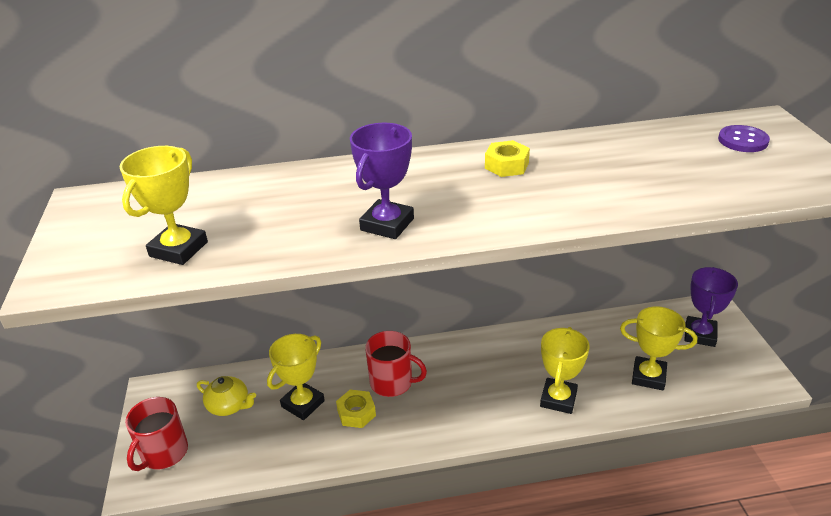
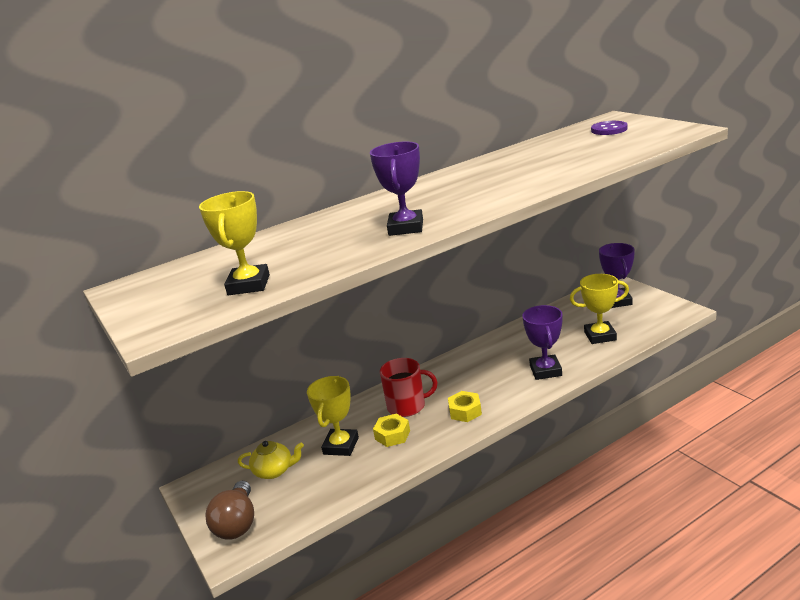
camera: 20 degrees left, 10 degrees down
red mug [125,397,188,471] -> brown light bulb [205,481,254,540]
yellow nut [485,140,530,177] -> yellow nut moved to [448,391,482,422]
yellow trophy [540,327,590,414] -> purple trophy [522,305,562,380]

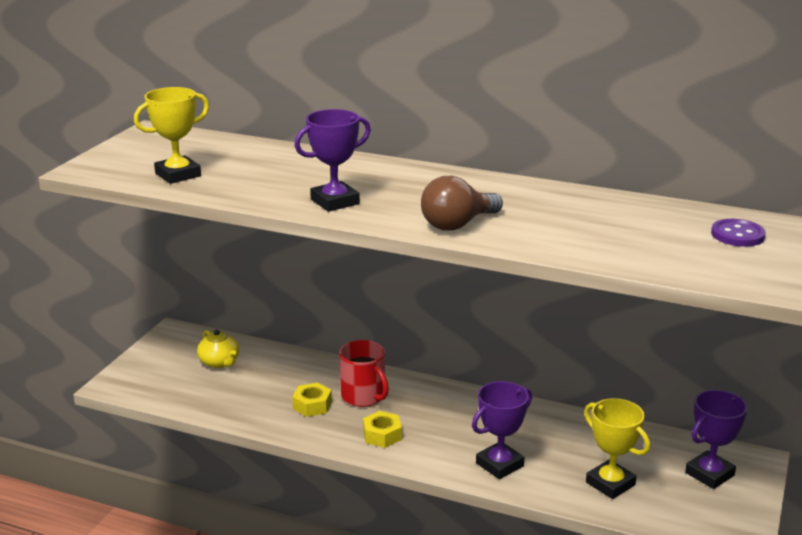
camera: 50 degrees right, 0 degrees up
brown light bulb [205,481,254,540] -> brown light bulb moved to [421,176,503,231]
yellow trophy [307,376,359,456] -> none

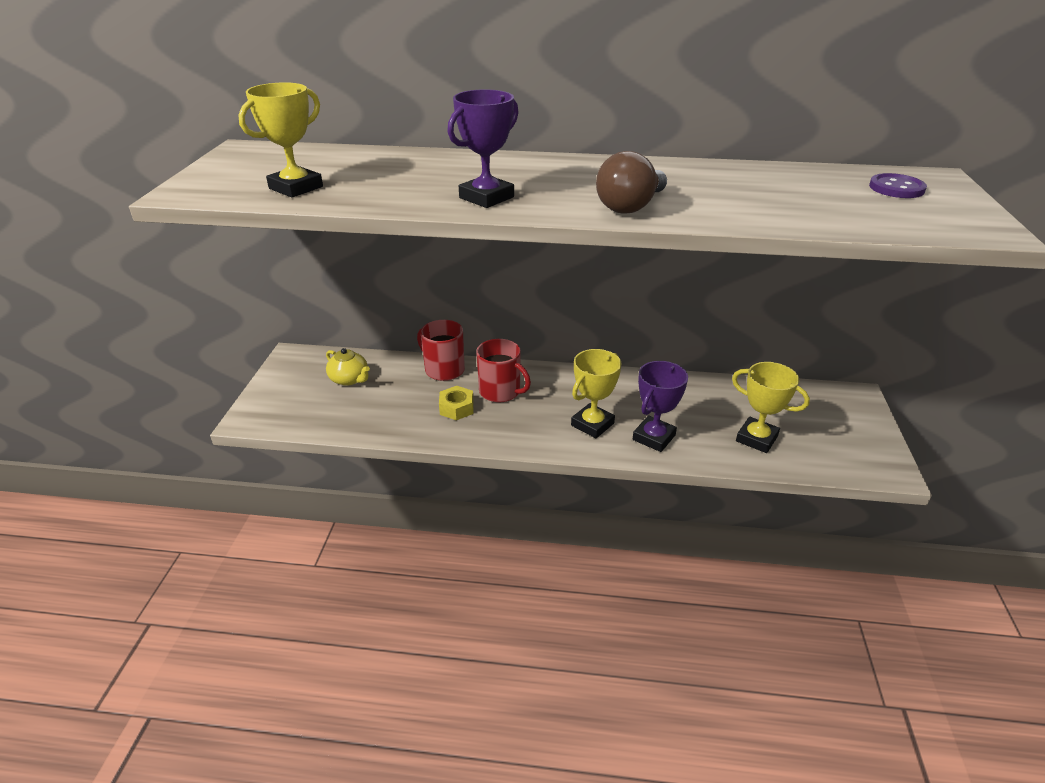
camera: 15 degrees left, 10 degrees up
yellow nut [363,411,402,448] -> none
purple trophy [685,390,747,489] -> none
none -> red mug [417,320,465,381]
none -> yellow trophy [571,349,621,438]

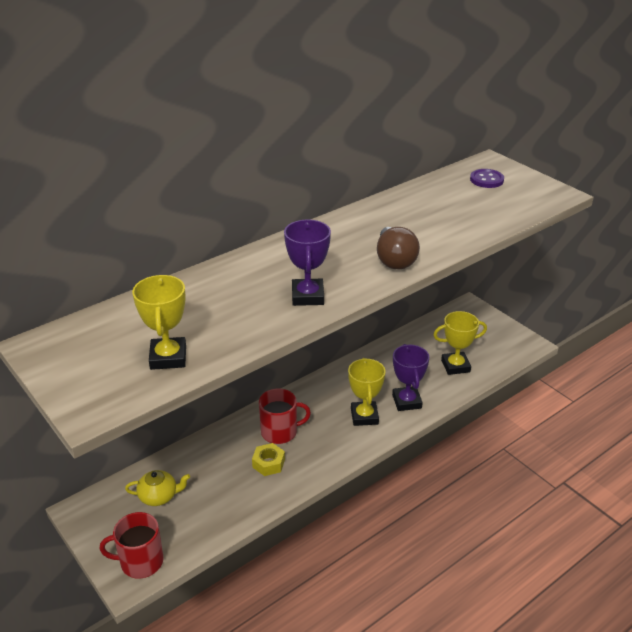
camera: 45 degrees left, 0 degrees up
red mug [417,320,465,381] -> red mug moved to [100,512,164,579]

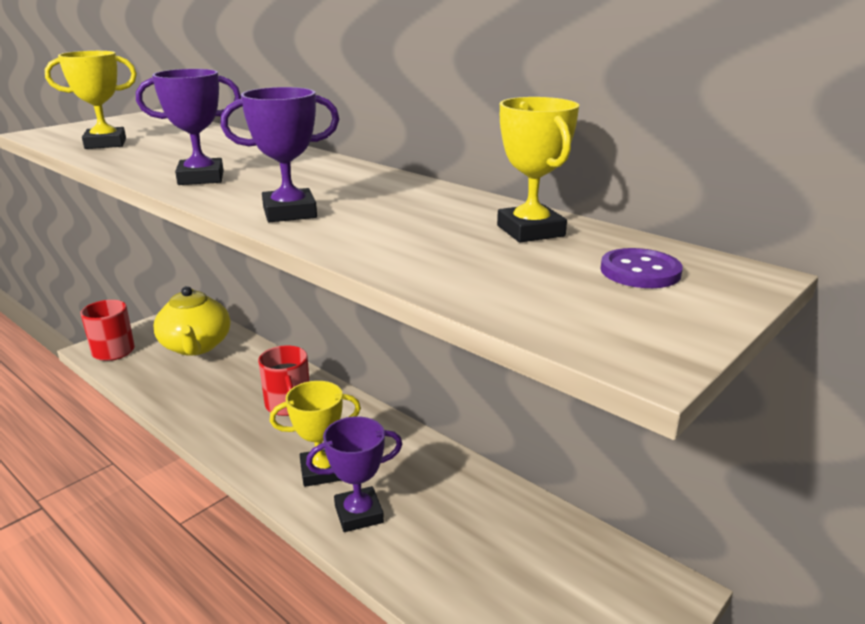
camera: 80 degrees right, 10 degrees down
yellow teapot [125,470,190,506] -> yellow teapot [153,286,230,356], size x1.81
yellow nut [252,443,285,476] -> none
brown light bulb [377,227,420,269] -> purple trophy [221,87,339,222]
yellow trophy [433,311,487,375] -> yellow trophy moved to [497,97,579,242]

